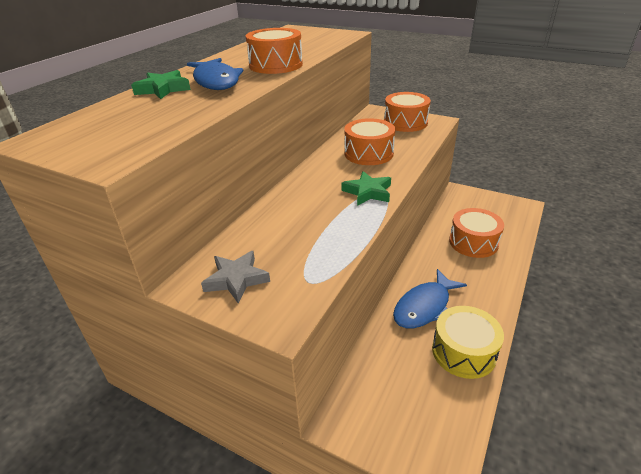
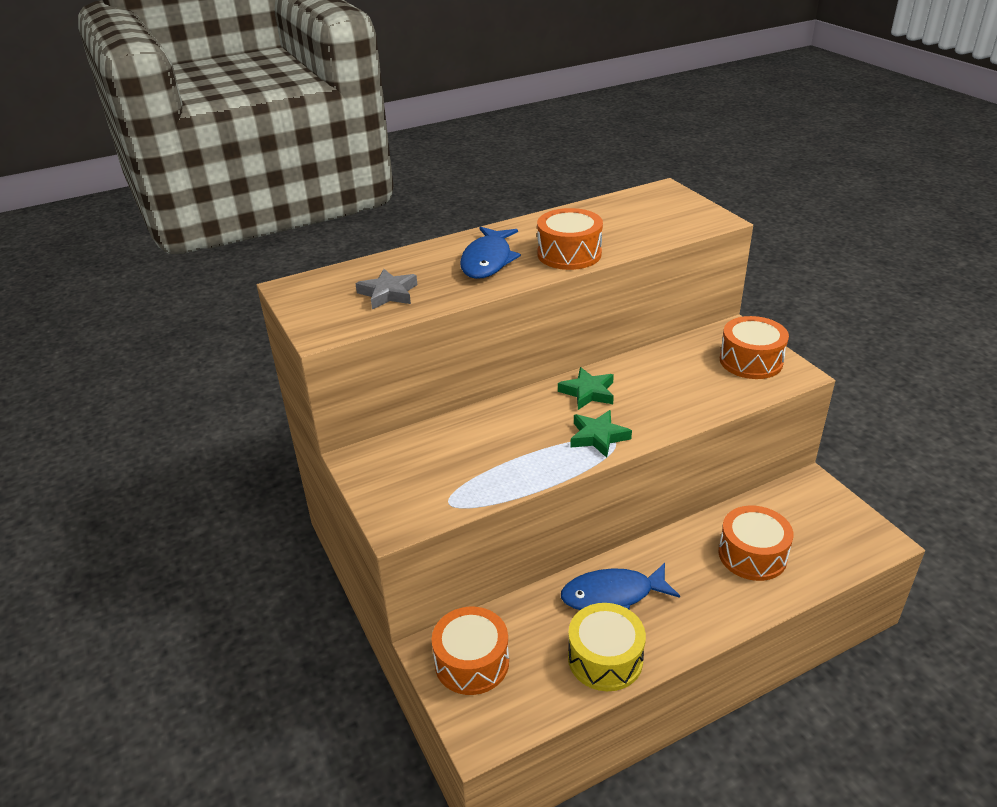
camera: 35 degrees right, 0 degrees up
green star [131,70,191,99] -> green star moved to [558,367,614,410]
grey star [201,251,270,304] -> grey star moved to [355,269,417,309]
orange drum [344,118,396,165] -> orange drum moved to [432,607,509,695]

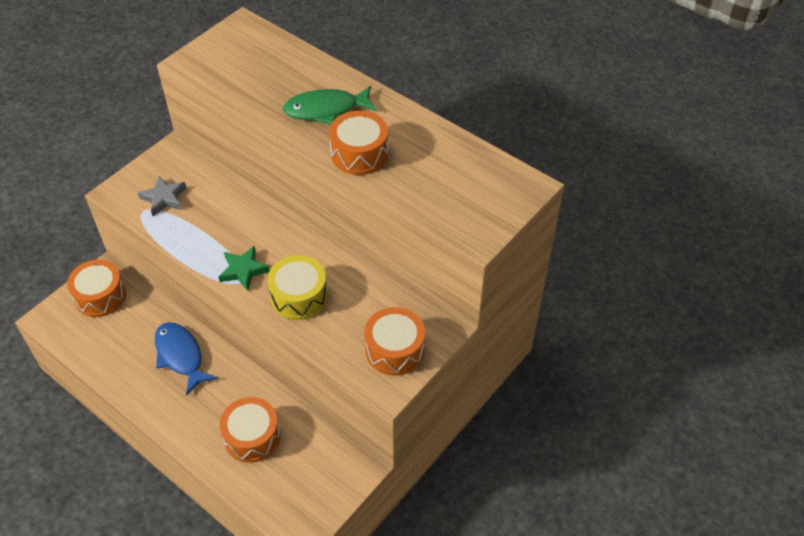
camera: 65 degrees right, 15 degrees up
grey star [355,269,417,309] -> grey star moved to [138,176,186,216]
blue fish [460,226,521,279] -> green fish [283,86,377,124]
green star [558,367,614,410] -> none
yellow drum [568,603,646,691] -> yellow drum moved to [267,255,328,320]

